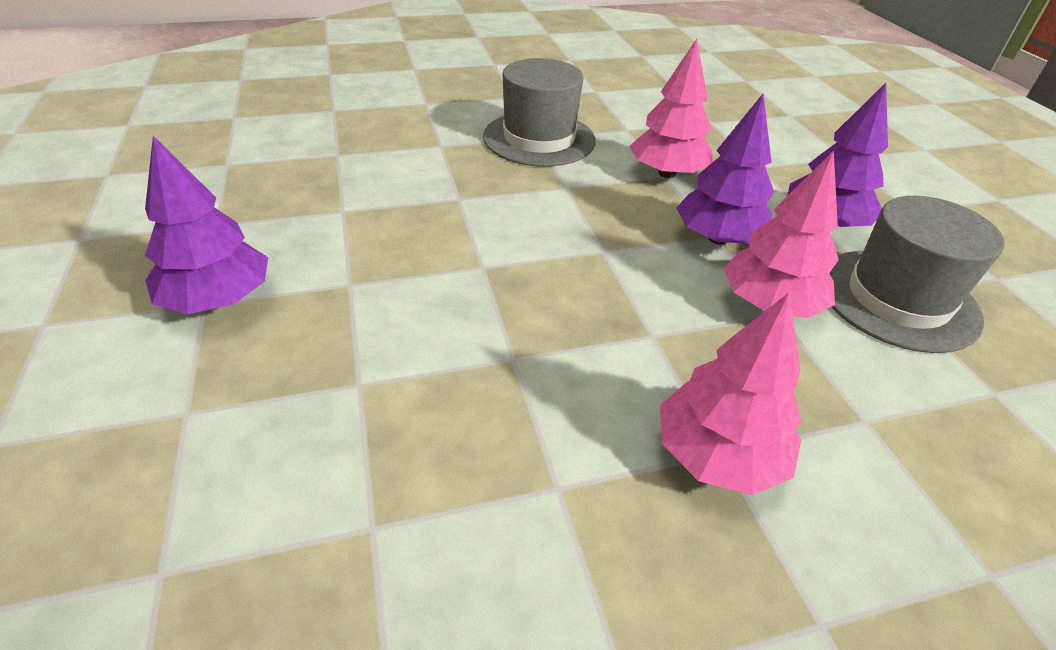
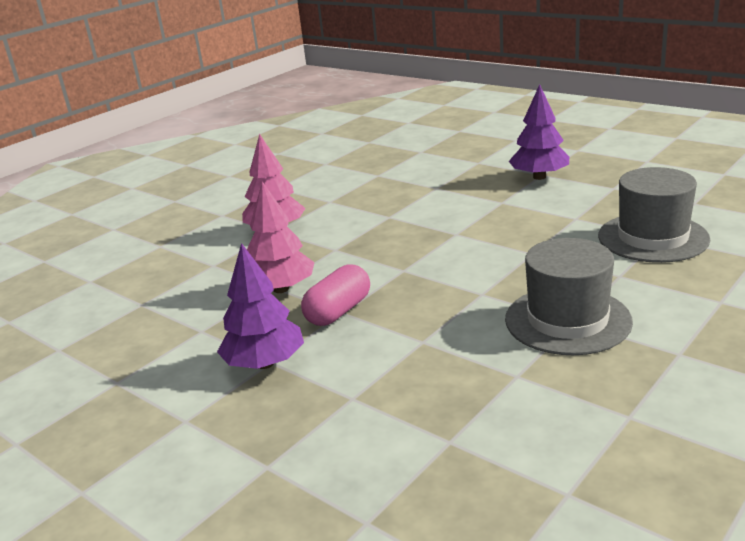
camera: 150 degrees right, 15 degrees down
pink tree [630,39,713,178] -> none
purple tree [676,94,774,245] -> pink capsule [301,264,370,326]
grey hat [829,196,1005,353] -> grey hat moved to [598,167,710,263]

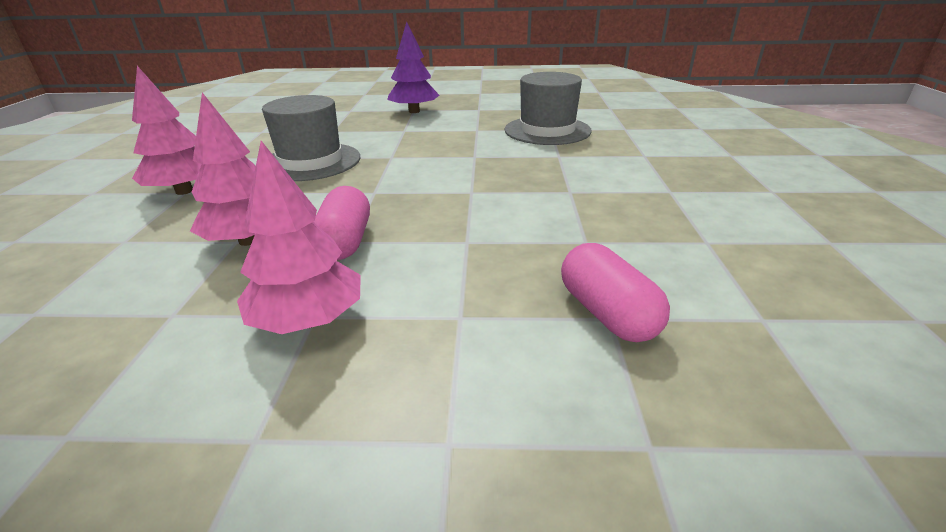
camera: 40 degrees left, 5 degrees up
purple tree [217,243,304,369] -> pink tree [237,141,361,334]
grey hat [505,238,633,355] -> grey hat moved to [262,95,361,181]
none -> pink capsule [561,243,670,342]

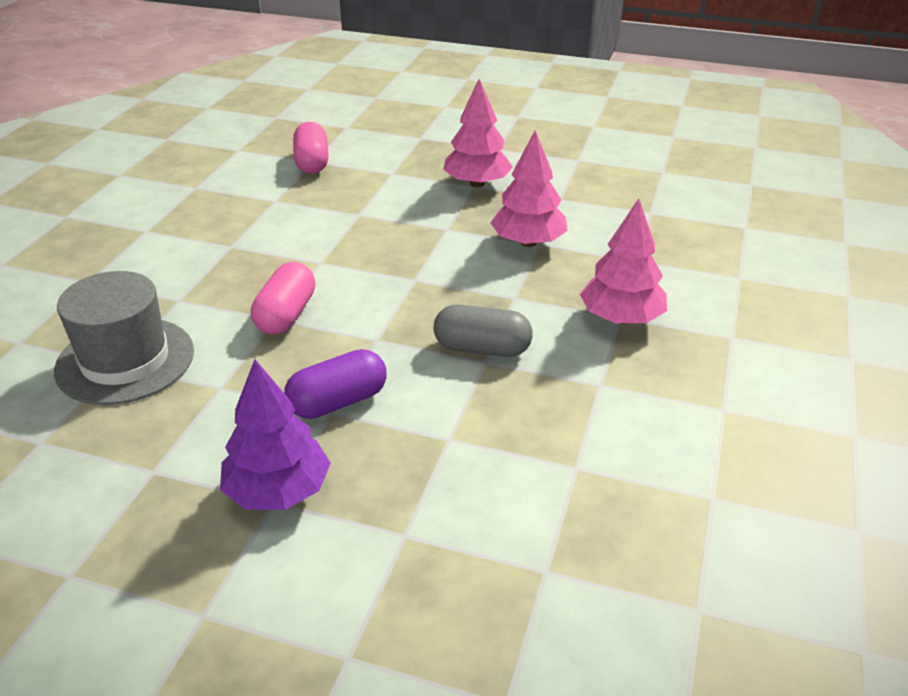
camera: 165 degrees left, 5 degrees up
grey hat [262,95,361,181] -> grey capsule [434,304,533,357]
pink capsule [313,186,370,260] -> pink capsule moved to [251,262,315,335]
none -> purple capsule [284,349,387,419]

